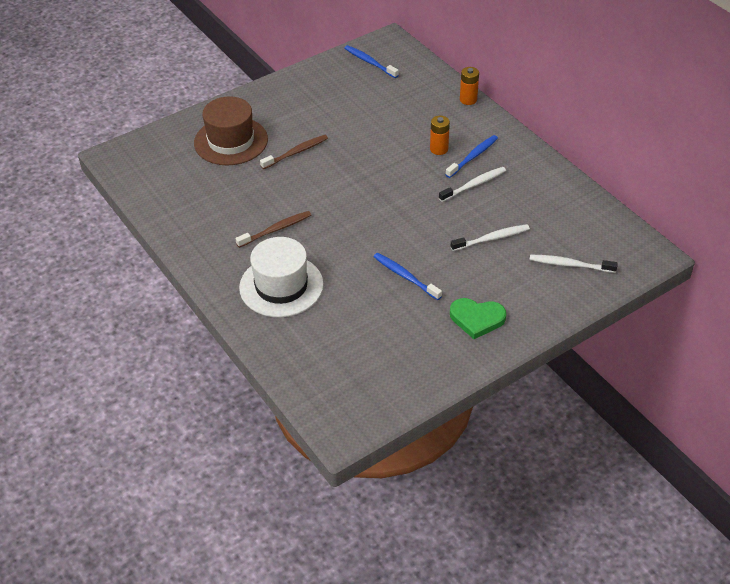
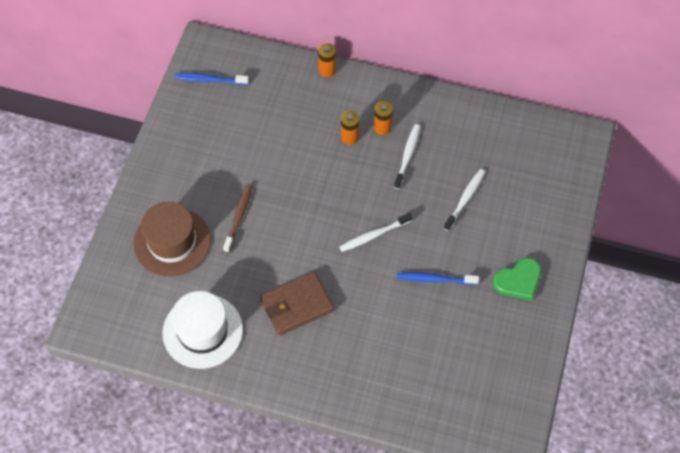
camera: 40 degrees left, 15 degrees up
brown toothbrush [235,211,311,248] -> brown wallet [260,272,334,336]
white hat [239,237,324,317] -> white hat moved to [162,291,243,369]
blue toothbrush [446,135,498,178] -> orange battery [374,101,393,135]
white toothbrush [530,255,618,273] -> white toothbrush moved to [339,213,412,252]

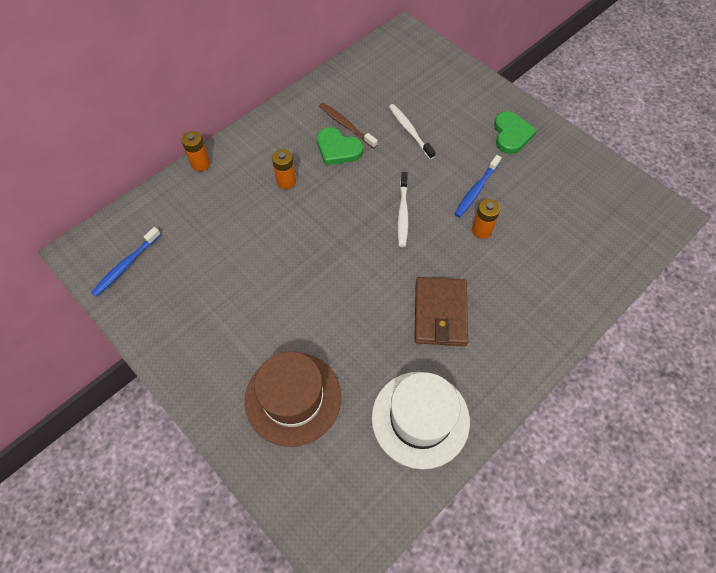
camera: 60 degrees left, 0 degrees up
brown toothbrush [223,183,253,253] -> brown toothbrush moved to [319,103,378,149]
orange battery [374,101,393,135] -> orange battery moved to [472,199,500,239]
white toothbrush [394,124,420,189] -> green heart [317,127,363,165]

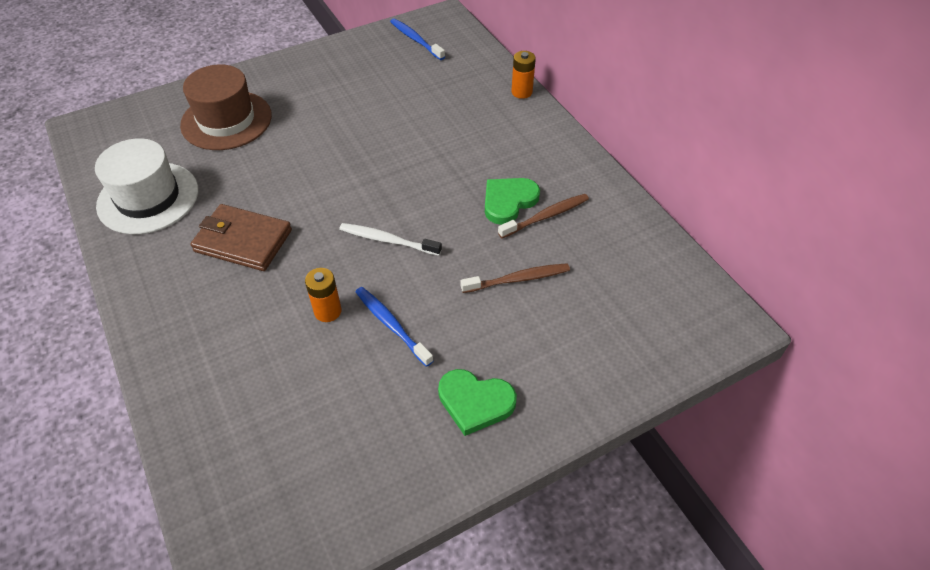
camera: 105 degrees right, 10 degrees down
orange battery [272,149,296,189] -> none
white toothbrush [389,104,436,159] -> brown toothbrush [460,263,570,293]

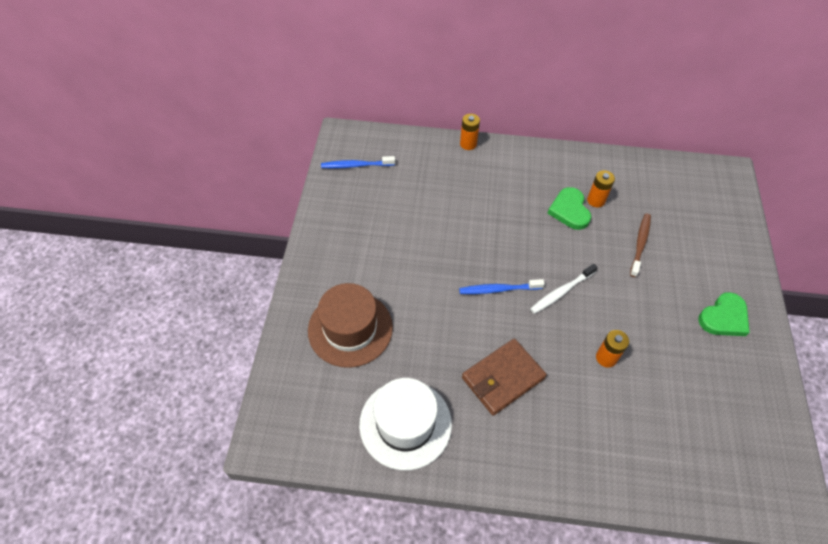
camera: 55 degrees left, 5 degrees up
blue toothbrush [355,287,433,367] -> blue toothbrush moved to [459,279,545,294]
brown toothbrush [498,194,589,238] -> orange battery [587,170,615,208]

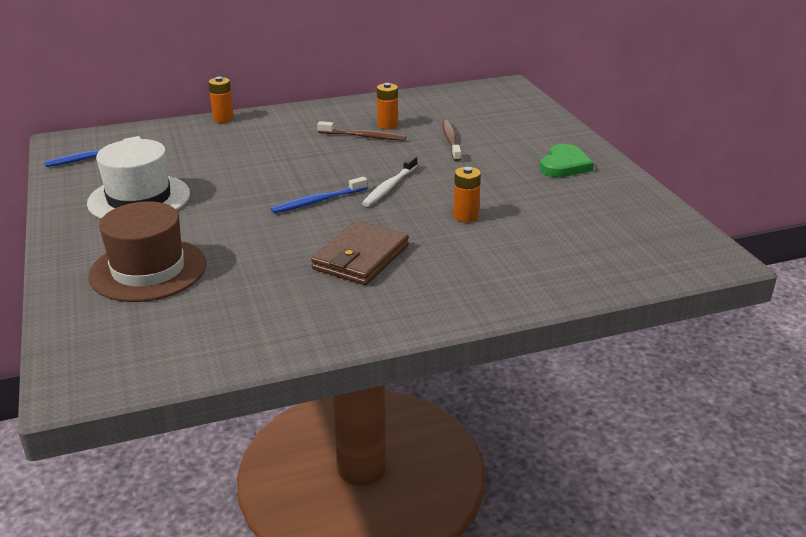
camera: 25 degrees left, 25 degrees down
white hat [359,378,452,470] -> white hat moved to [87,139,190,219]
green heart [547,187,591,230] -> brown toothbrush [317,121,406,141]

